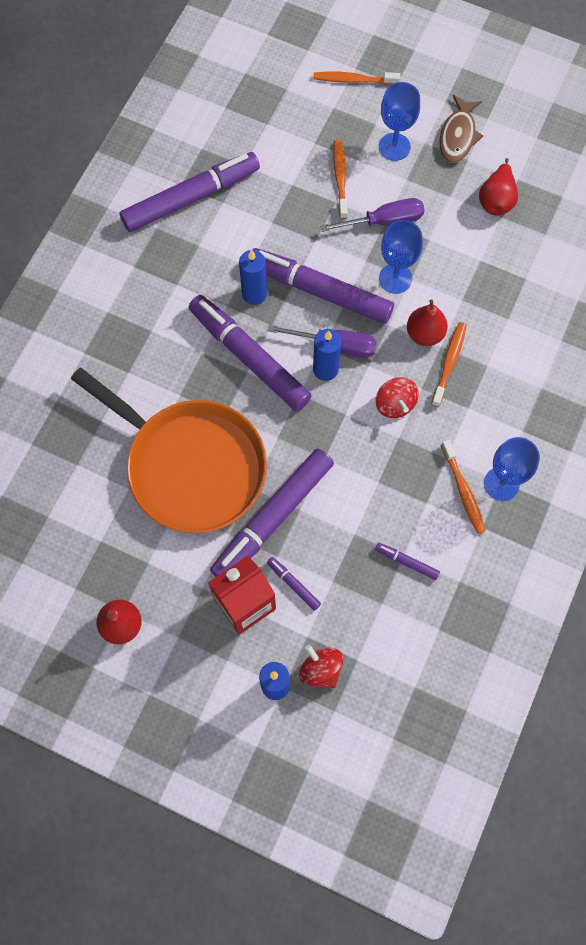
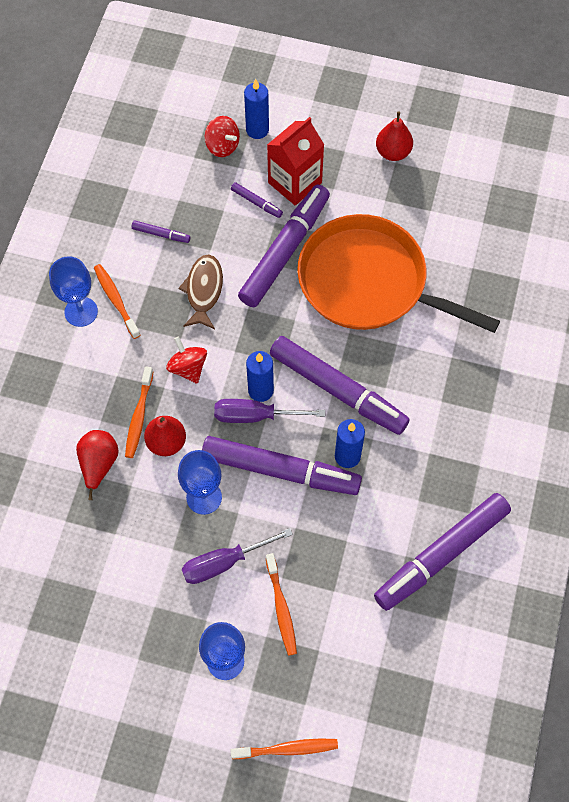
camera: 170 degrees right, 5 degrees down
brown fish [439,95,483,163] -> brown fish moved to [178,255,223,329]
red pear [479,158,518,216] -> red pear moved to [76,430,119,500]

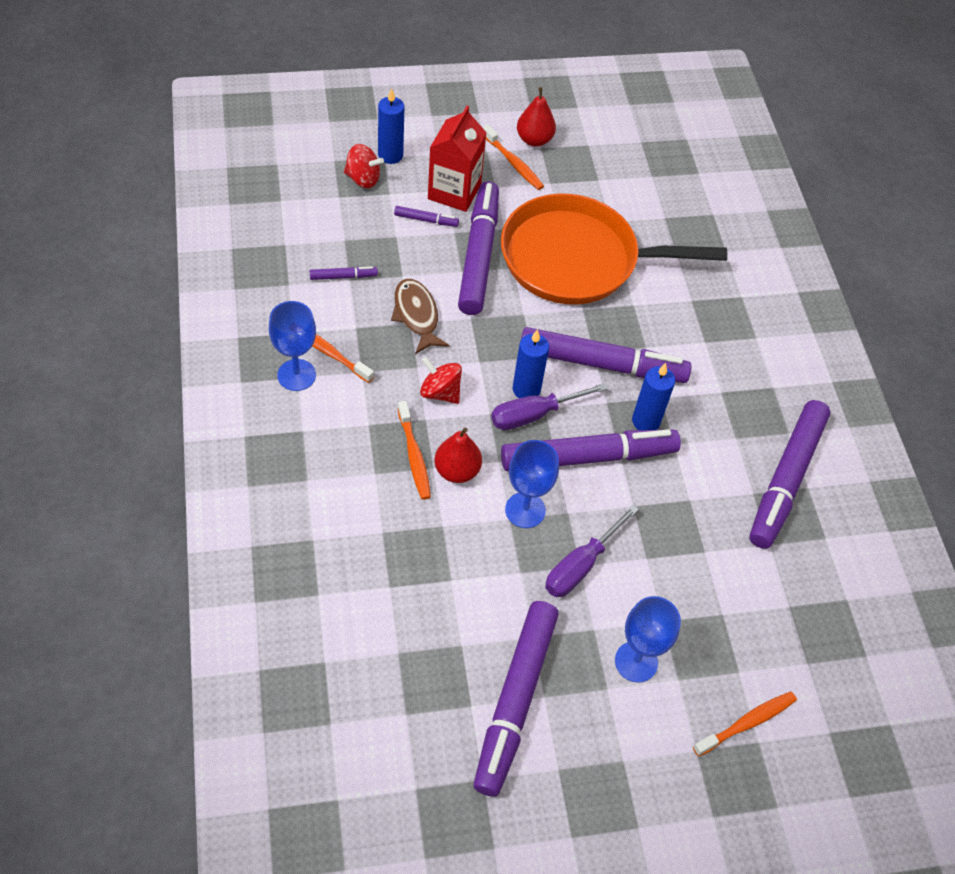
camera: 30 degrees left, 10 degrees down
red pear [76,430,119,500] -> none
orange toothbrush [266,553,297,656] -> orange toothbrush moved to [483,125,544,190]
none -> purple marker [474,601,559,797]

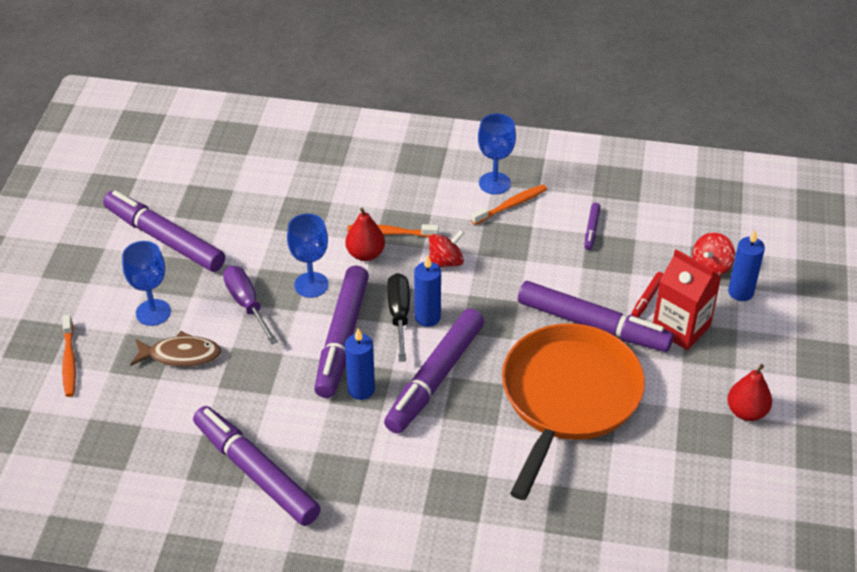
camera: 115 degrees right, 10 degrees down
brown fish [391,279,450,354] -> brown fish moved to [130,331,222,367]
purple marker [394,206,459,227] -> red marker [631,272,664,318]
orange toothbrush [483,125,544,190] -> none
purple screwdriver [491,383,607,430] -> black screwdriver [387,273,410,362]

